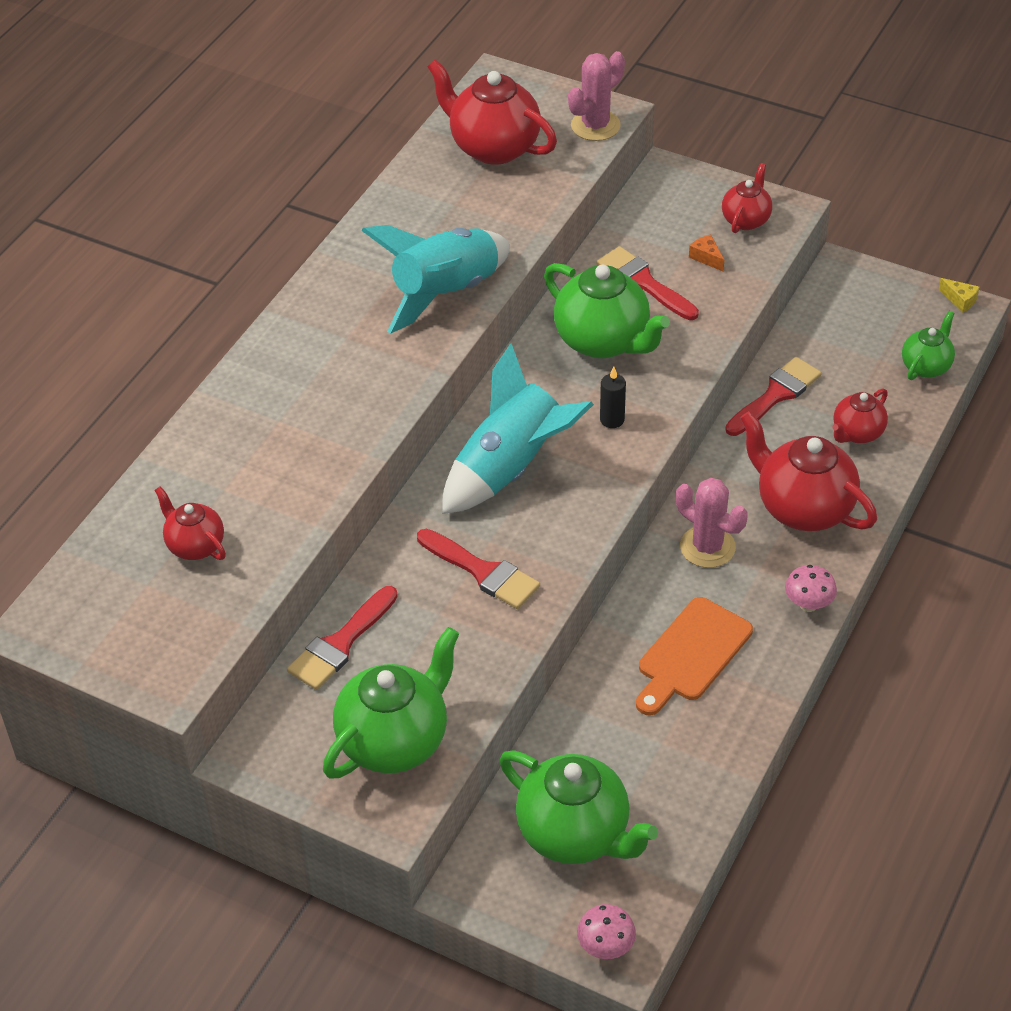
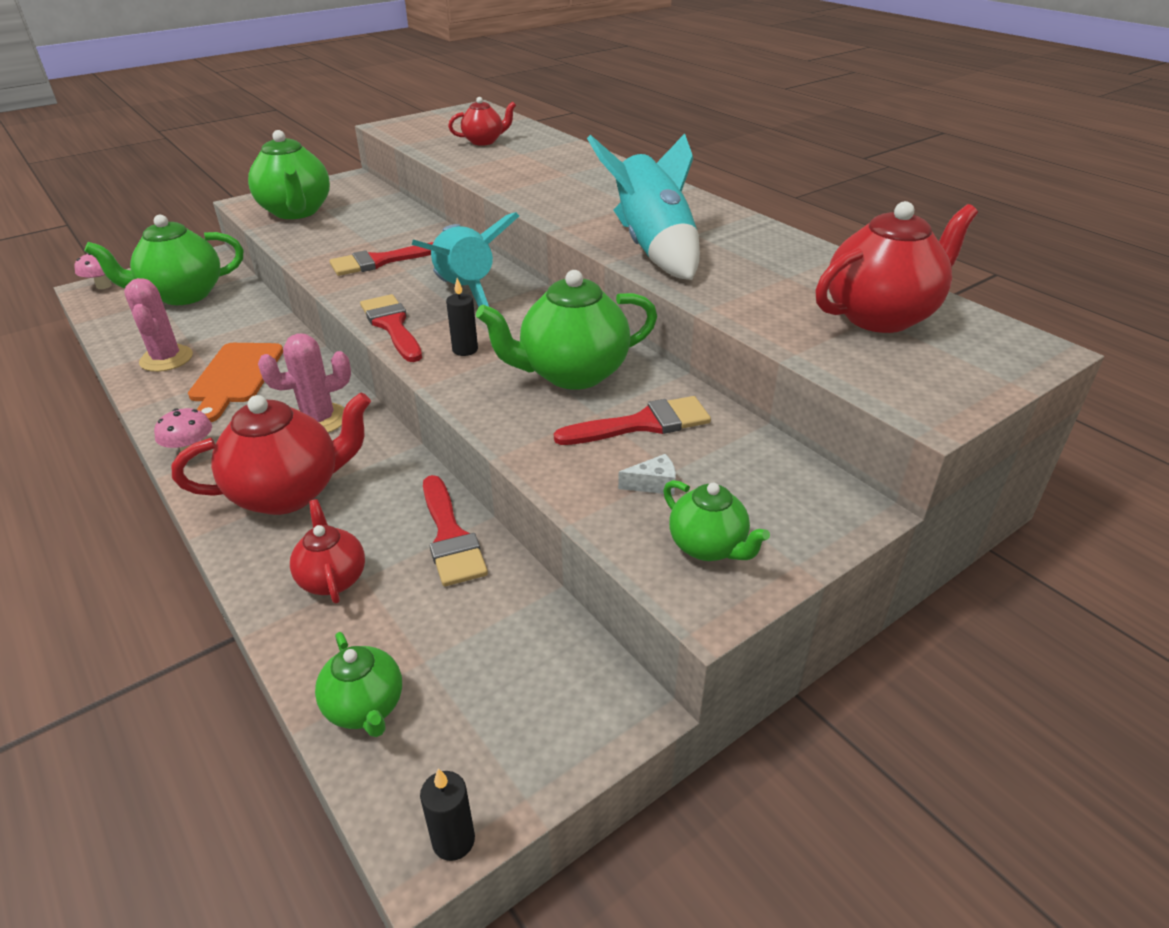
camera: 115 degrees right, 10 degrees down
red brush [287,586,398,690] -> red brush moved to [360,294,422,362]
pink cactus [568,51,625,141] -> pink cactus moved to [124,278,193,372]
orange cutting board [636,597,753,715] -> orange cutting board turned 150 degrees counterclockwise [188,343,283,422]
orange cheese [689,234,724,271] -> white cheese [618,454,676,495]
red teapot [722,163,772,233] -> green teapot [663,480,770,561]
yellow cheese [939,278,979,312] -> black candle [420,769,475,861]

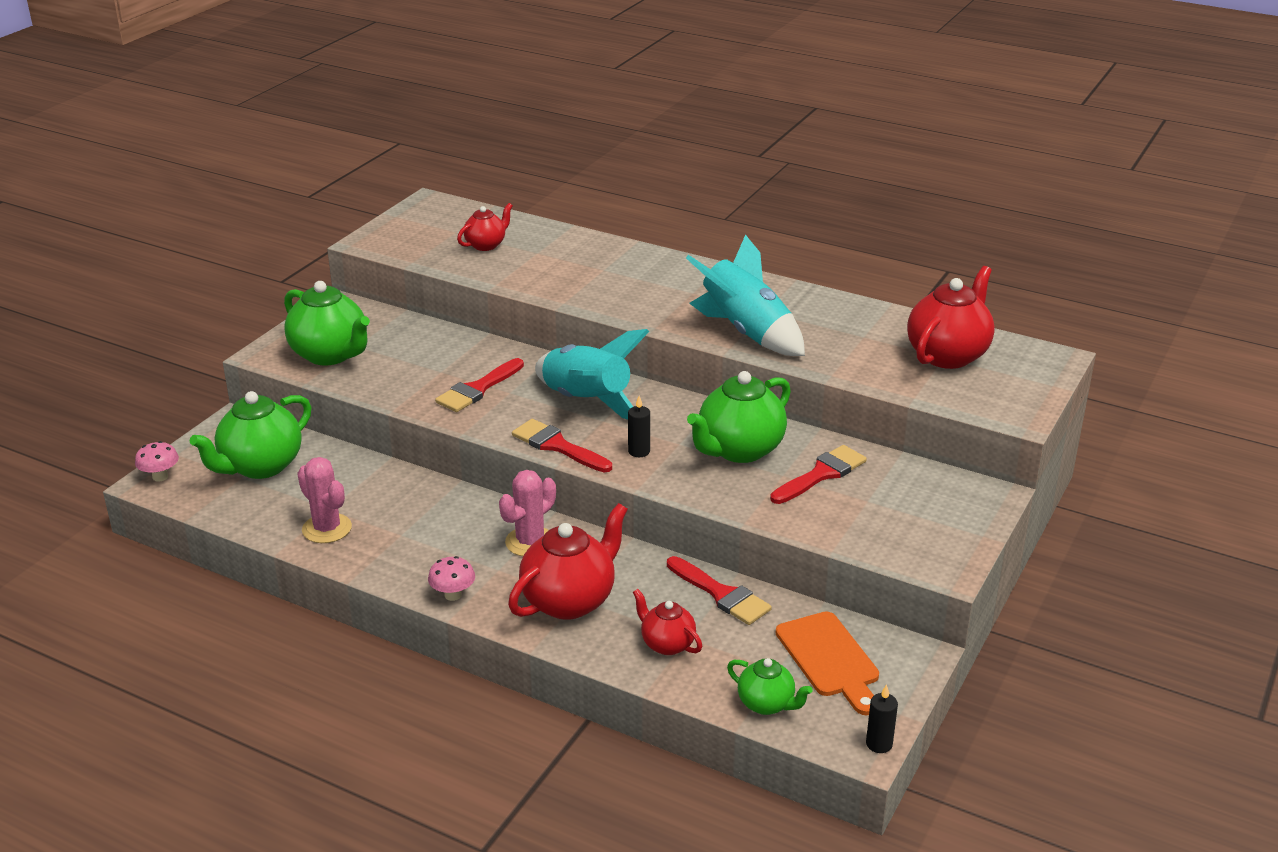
camera: 25 degrees left, 5 degrees down
orange cutting board [188,343,283,422] -> orange cutting board moved to [776,611,879,715]
white cheese [618,454,676,495] -> none
green teapot [663,480,770,561] -> none

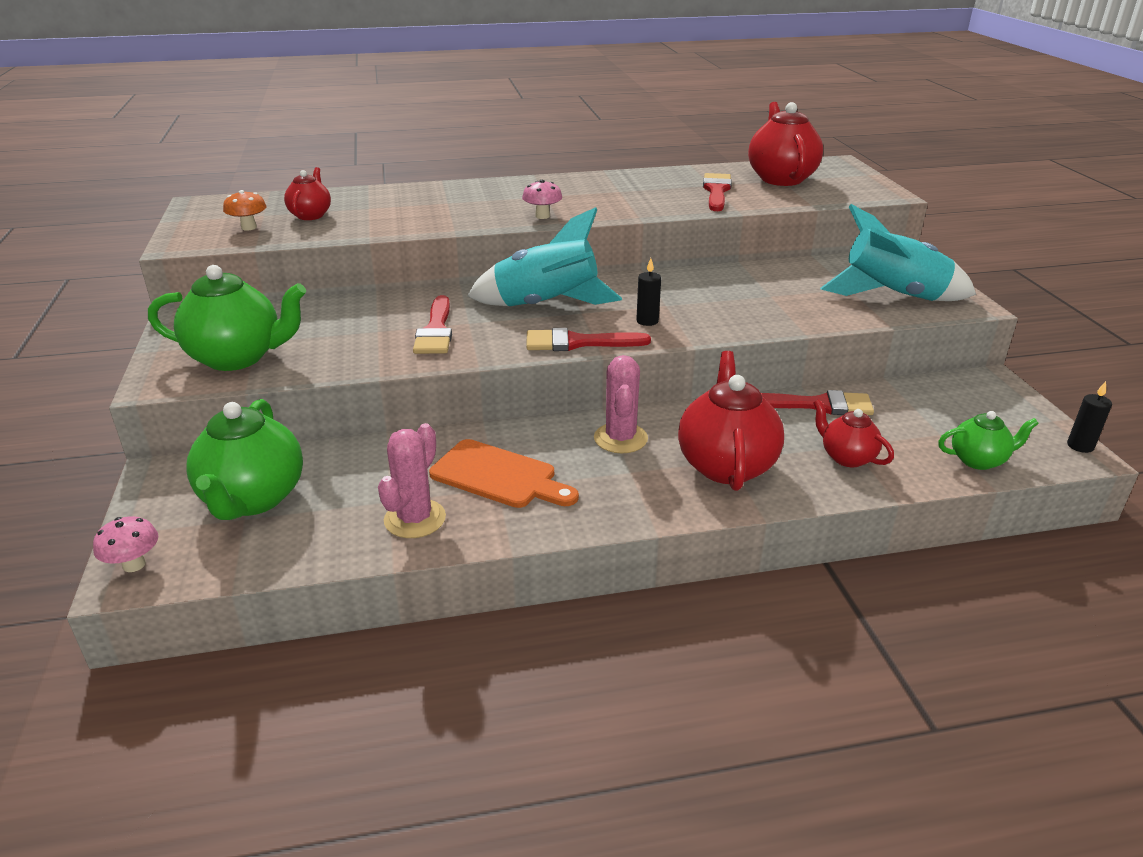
camera: 40 degrees left, 0 degrees up
pink cactus [297,457,352,543] -> pink cactus turned 75 degrees counterclockwise [378,423,446,538]
pink mushroom [428,556,475,601] -> pink mushroom moved to [522,180,562,219]
red teapot [633,589,702,655] -> red teapot turned 45 degrees clockwise [813,399,894,467]
turquoise rocket [686,235,805,356] -> turquoise rocket moved to [820,204,976,301]
green teapot [687,371,791,463] -> none
red brush [770,445,867,504] -> red brush moved to [703,173,732,211]
orange cutting board [776,611,879,715] -> orange cutting board moved to [429,439,579,508]
none -> orange mushroom [223,190,267,230]

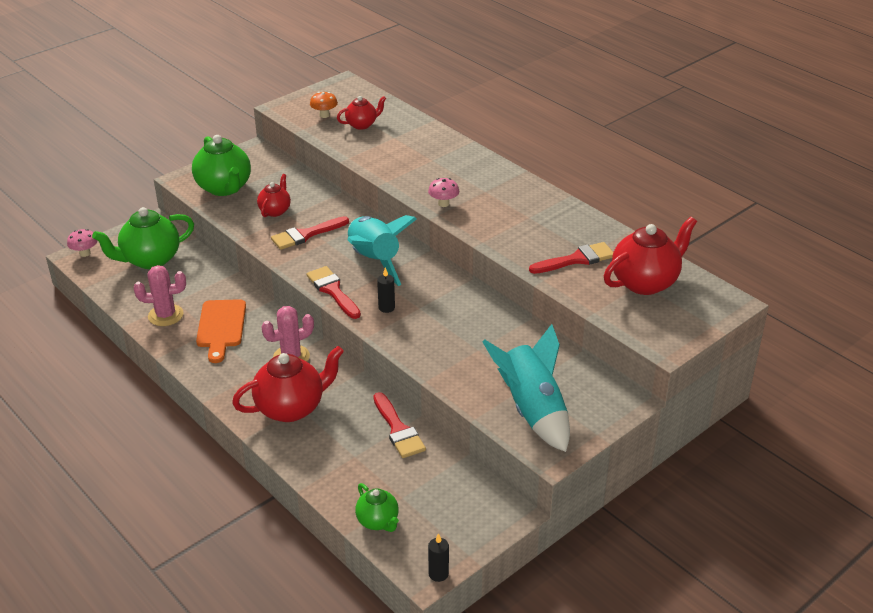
camera: 60 degrees right, 5 degrees up
red teapot [813,399,894,467] -> red teapot moved to [257,174,291,217]

